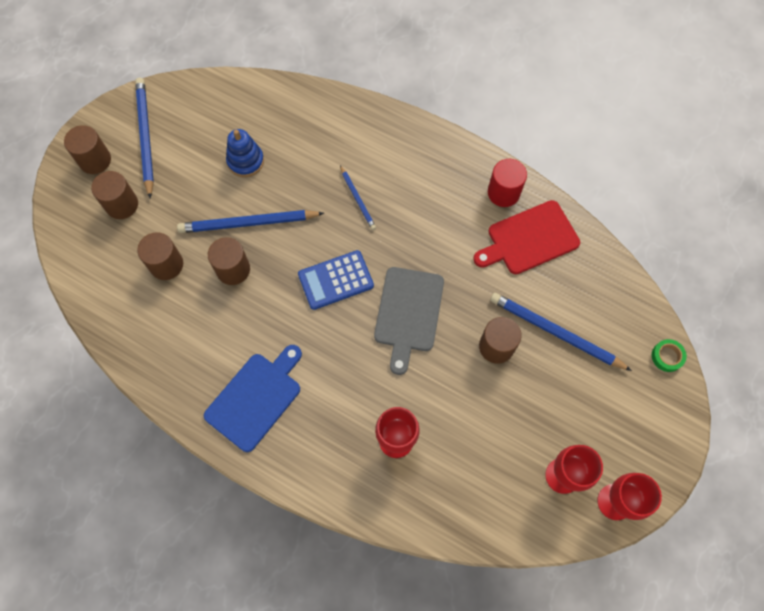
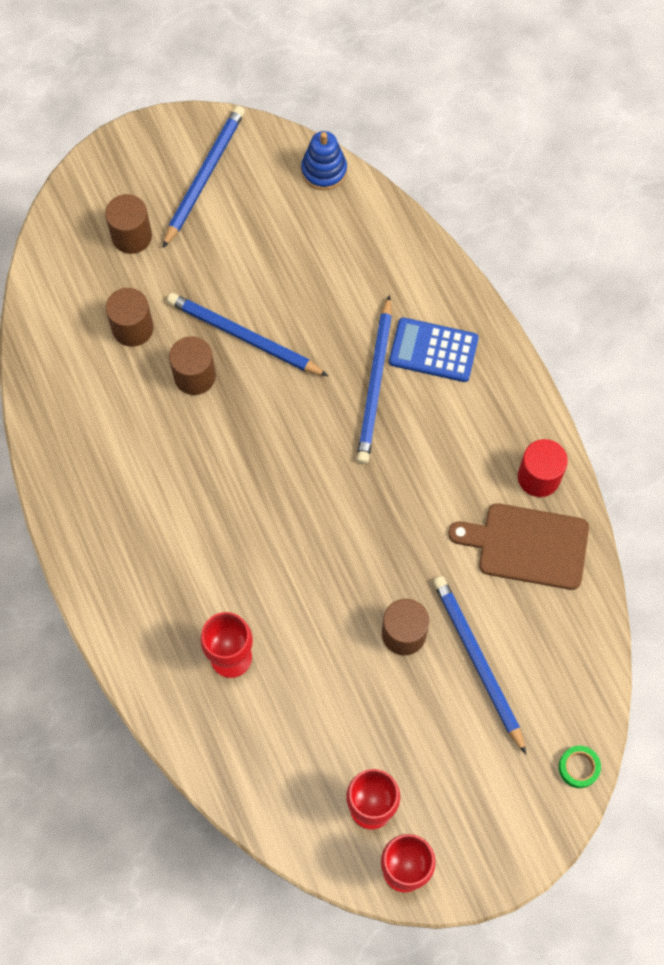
camera: 35 degrees right, 0 degrees up
brown cylinder [64,125,111,174] -> none
blue cutting board [204,345,302,452] -> none
blue stacking toy [226,129,264,177] -> blue stacking toy moved to [301,131,347,190]
blue calculator [298,250,374,310] -> blue calculator moved to [389,317,479,382]
blue pencil [340,165,376,230] -> blue pencil [357,295,392,464], size x1.81
grey cutting board [374,267,444,375] -> none
red cutting board [473,200,580,274] -> brown cutting board [448,503,589,590]

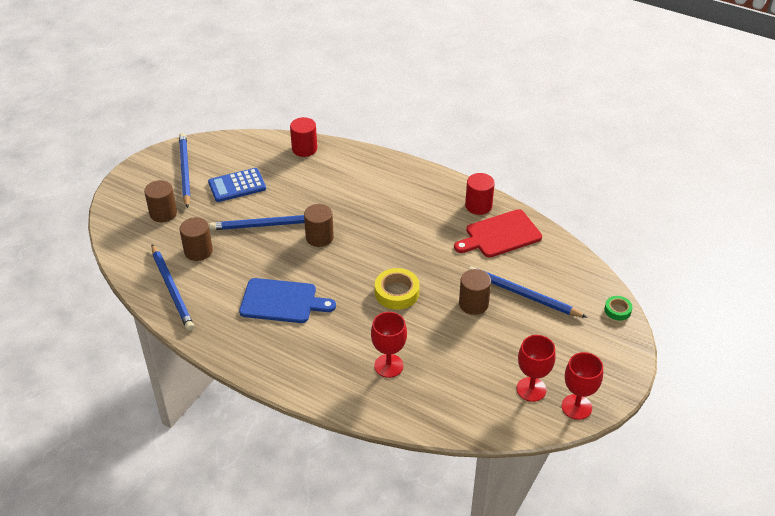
camera: 35 degrees left, 25 degrees down
brown cylinder [169,336,216,395] -> brown cylinder moved to [304,204,334,247]
blue stacking toy [301,131,347,190] -> none
blue pencil [357,295,392,464] -> blue pencil moved to [152,244,194,331]
blue calculator [389,317,479,382] -> blue calculator moved to [208,168,266,202]
brown cutting board [448,503,589,590] -> red cutting board [454,209,542,257]
none -> blue cutting board [239,278,336,323]
none -> red cylinder [290,117,317,157]
none -> yellow tape [375,268,420,310]

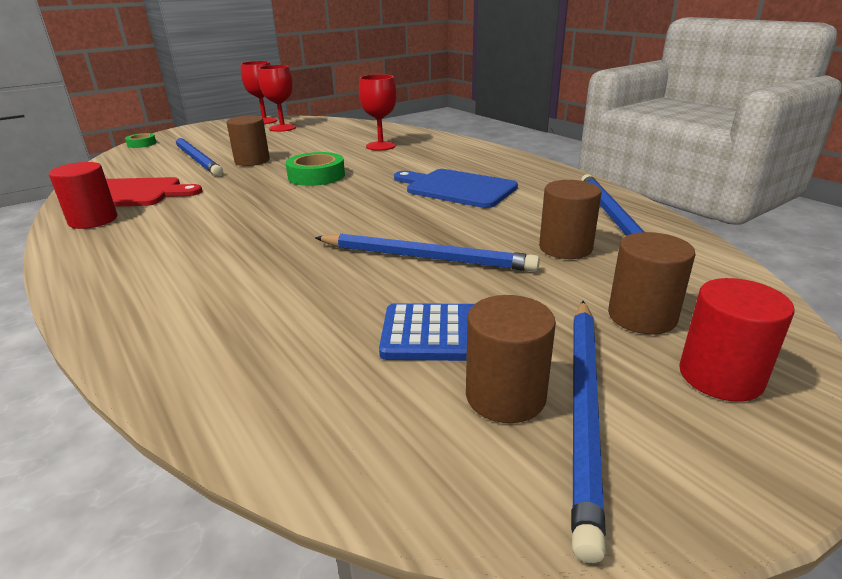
camera: 155 degrees left, 15 degrees down
red cylinder [290,117,317,157] -> red cylinder moved to [679,278,794,402]
brown cylinder [304,204,334,247] -> brown cylinder moved to [466,295,556,423]
yellow tape [375,268,420,310] -> green tape [285,152,345,186]

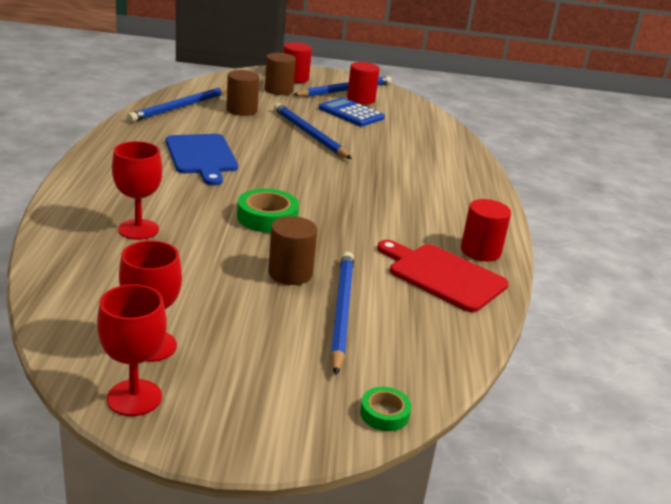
camera: 145 degrees left, 0 degrees up
brown cylinder [466,295,556,423] -> red cylinder [347,62,380,104]

